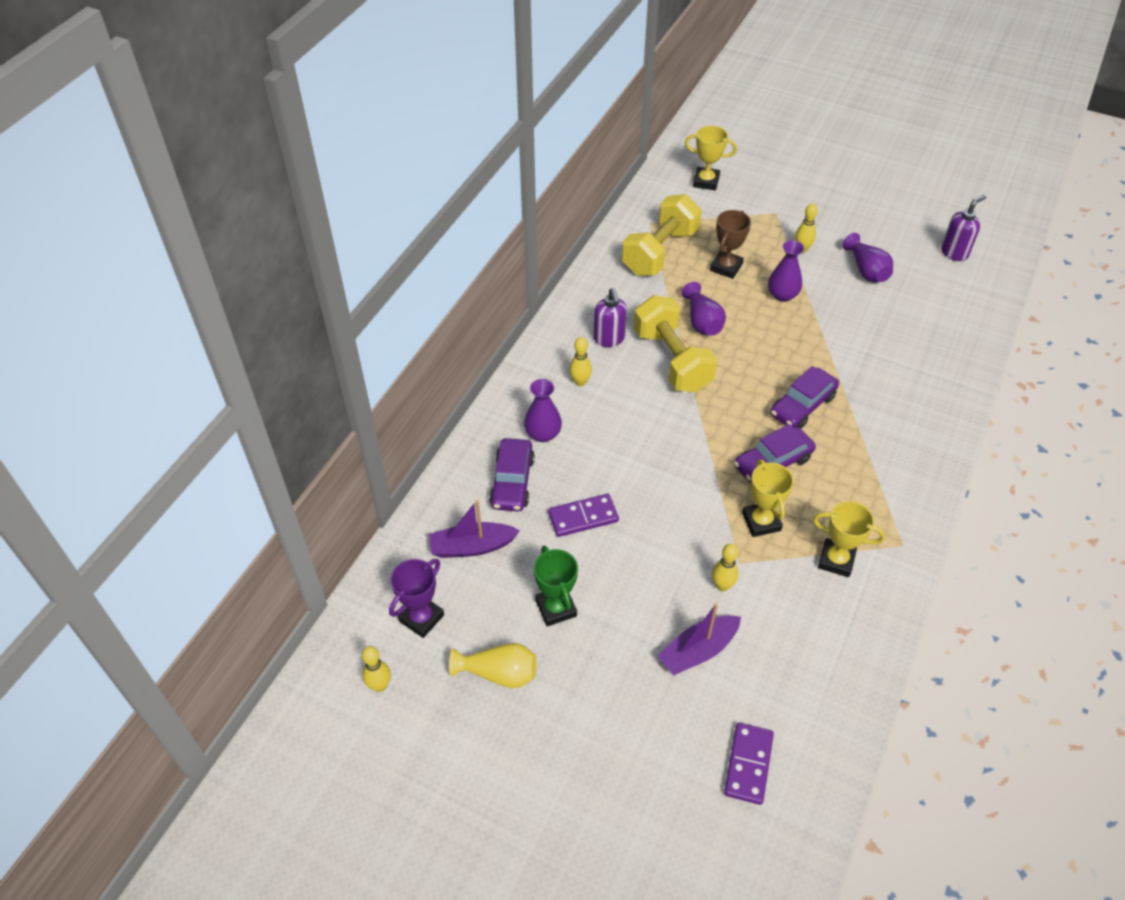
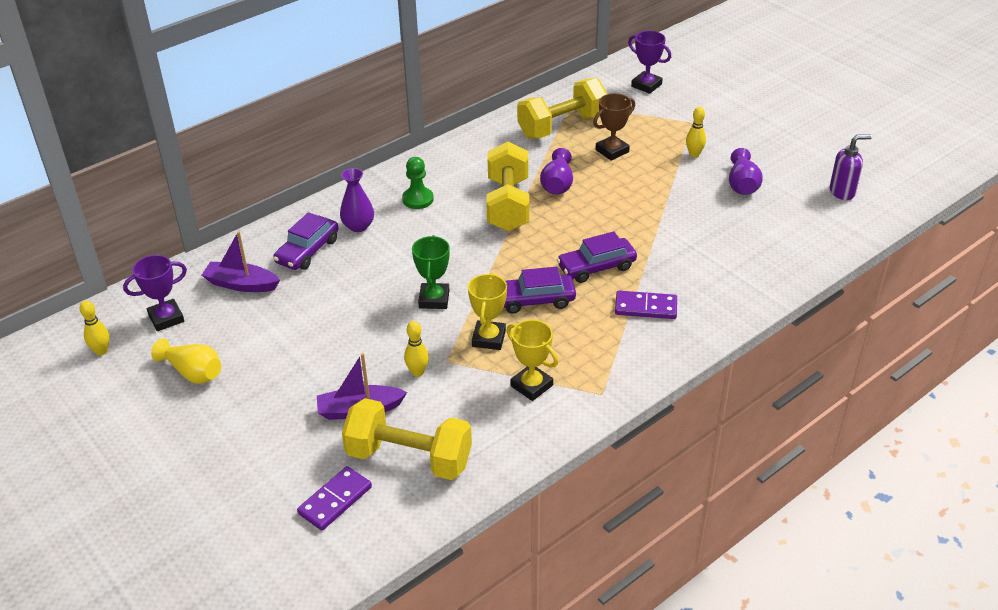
camera: 25 degrees right, 10 degrees down
green trophy [534,546,578,627] -> green trophy moved to [412,235,450,309]
purple domino [548,494,619,537] -> purple domino moved to [615,291,677,319]
yellow bowling pin [569,337,592,387] -> green pawn [402,157,434,209]
purple soap dispenser [594,288,627,347] -> none
yellow trophy [685,126,737,190] -> purple trophy [628,31,671,94]
purple vase [768,240,804,302] -> none
none -> yellow dumbbell [342,398,472,480]

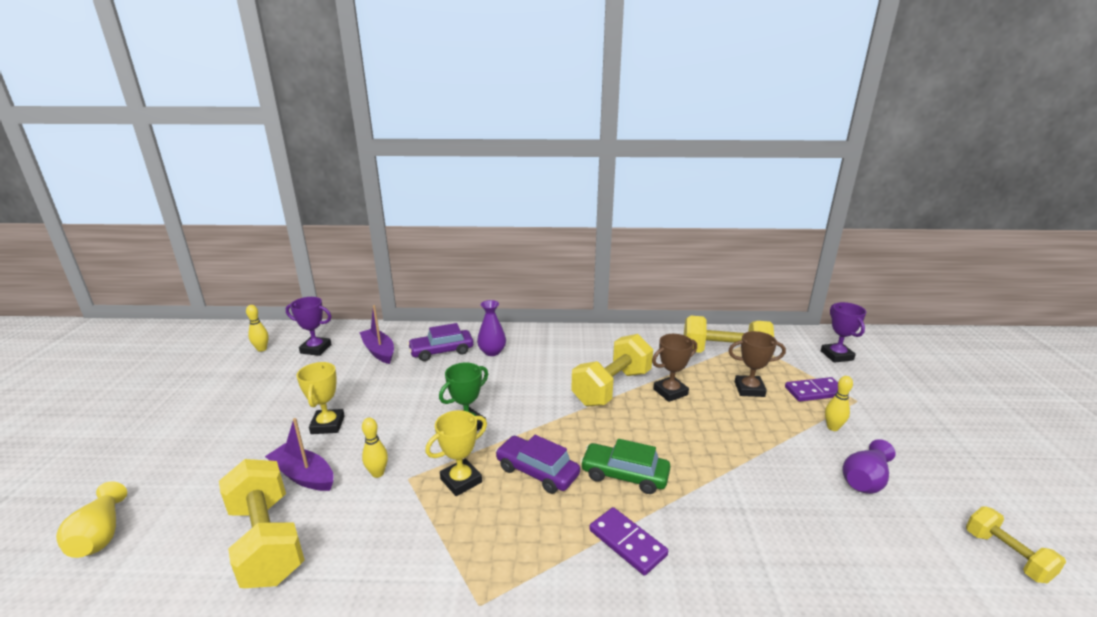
camera: 40 degrees right, 15 degrees down
yellow vase [151,338,221,384] -> yellow vase moved to [56,481,127,558]
purple domino [297,466,372,531] -> purple domino moved to [785,377,838,401]
green pawn [402,157,434,209] -> none
yellow trophy [507,320,558,401] -> yellow trophy moved to [297,362,345,434]
purple vase [540,148,573,194] -> brown trophy [652,334,697,402]
purple car [557,231,637,283] -> green car [580,439,671,494]
purple soap dispenser [830,134,872,200] -> yellow dumbbell [966,506,1066,583]

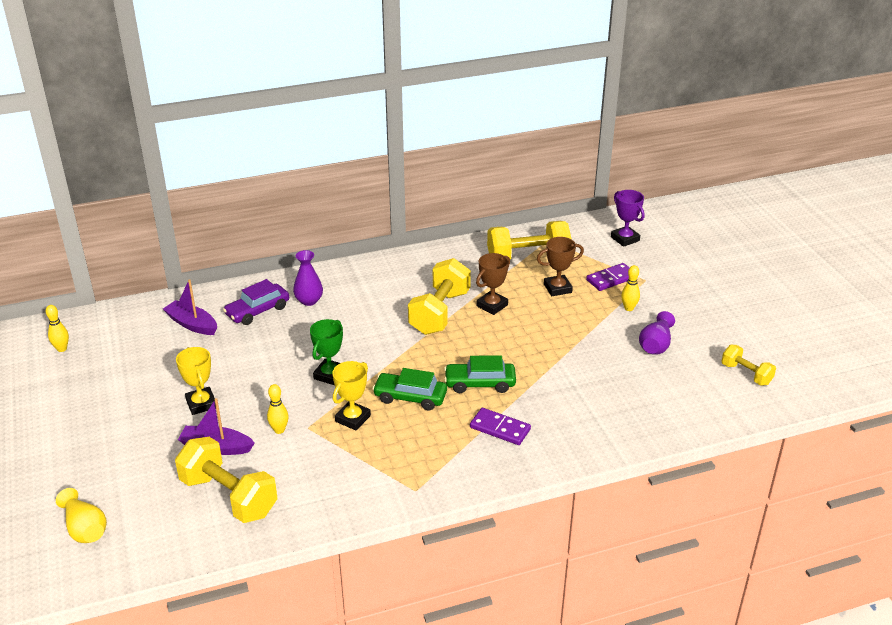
camera: 20 degrees left, 10 degrees up
purple trophy [286,297,331,356] -> none
purple car [495,435,580,494] -> green car [372,368,447,410]

